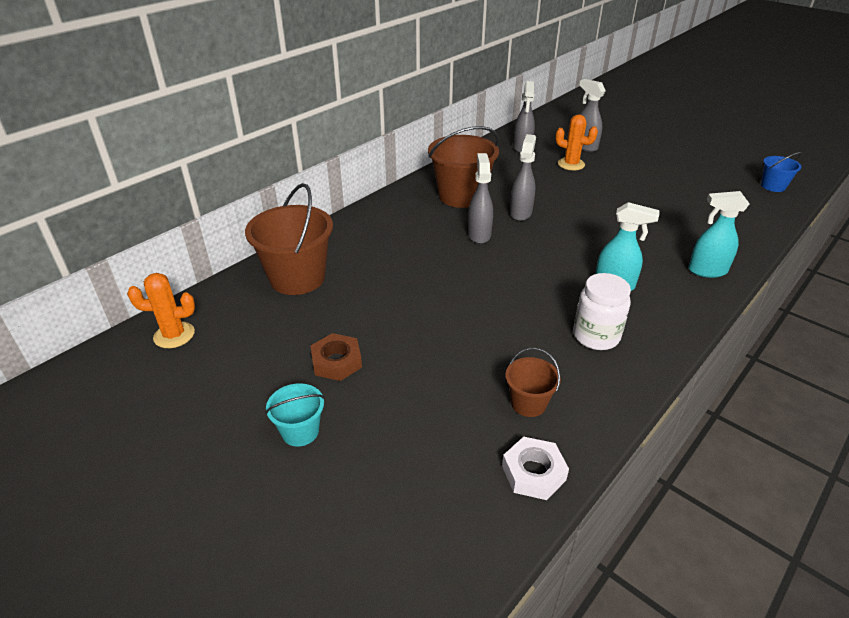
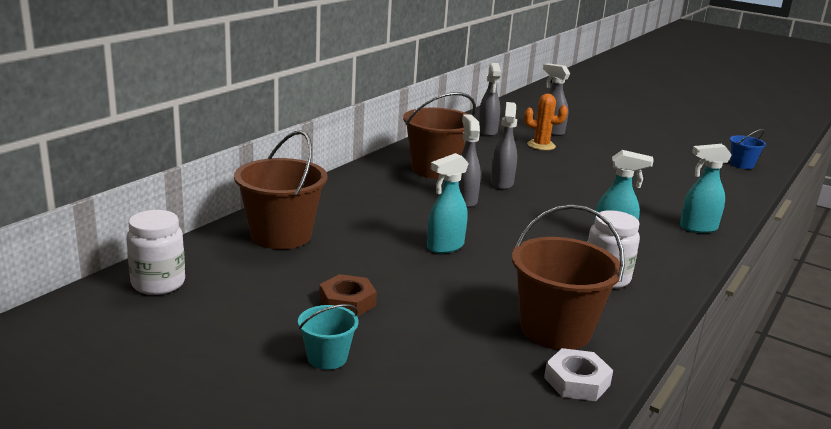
camera: 10 degrees left, 15 degrees down
orange cactus [127,273,195,348] -> white jar [127,210,185,295]
brown bucket [505,348,561,417] -> brown bucket [512,204,625,350], size x1.95
none -> turquoise spray bottle [427,153,469,254]

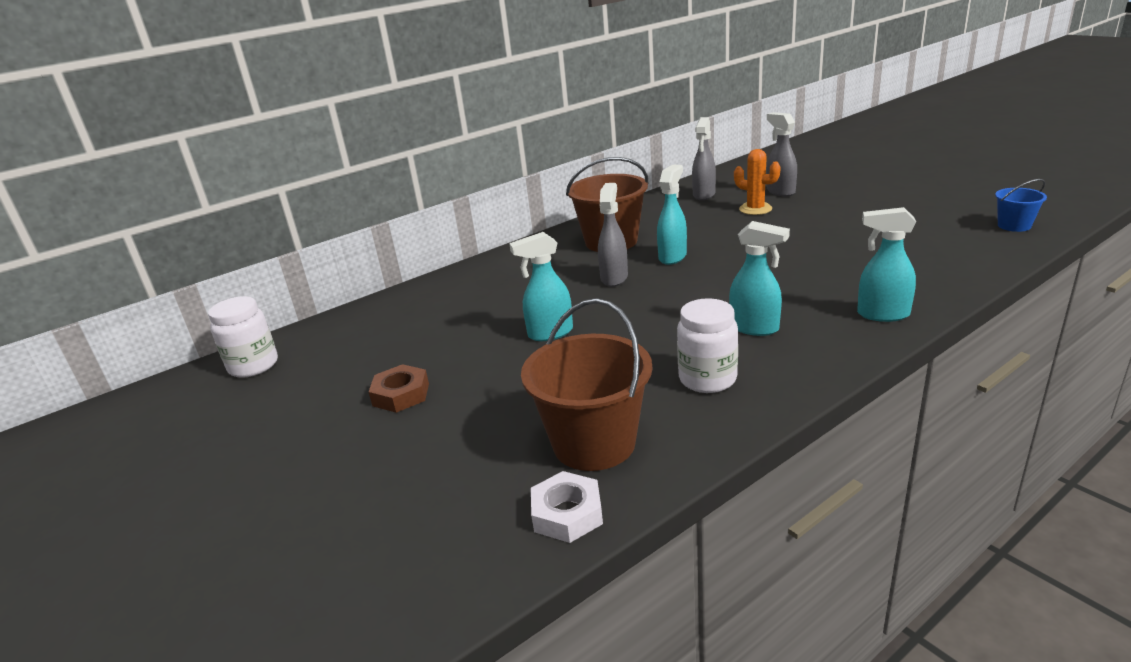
camera: 25 degrees right, 5 degrees up
brown bucket [234,130,328,249] -> none
turquoise bucket [298,304,359,370] -> none
grey spray bottle [491,102,517,190] -> turquoise spray bottle [657,164,687,265]

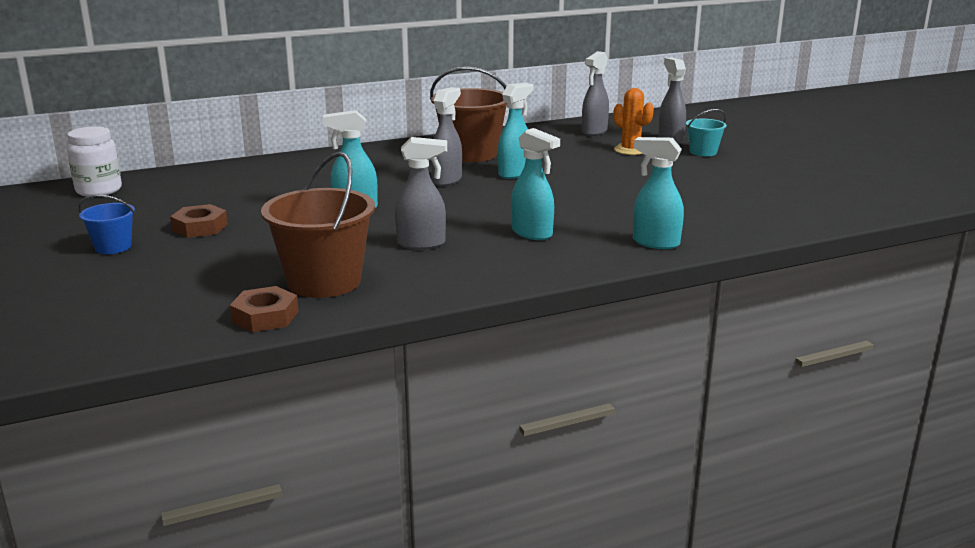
camera: 10 degrees right, 5 degrees down
white nut [531,471,603,543] -> brown nut [230,286,299,332]
white jar [677,298,738,393] -> none
blue bucket [995,179,1047,232] -> blue bucket moved to [78,195,135,254]
none -> grey spray bottle [395,137,447,250]
none -> turquoise bucket [686,109,727,156]

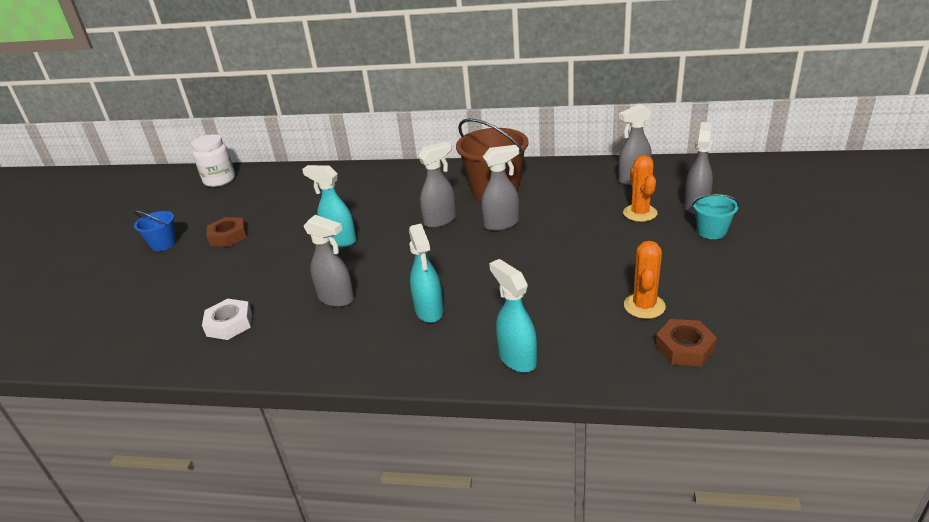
camera: 35 degrees right, 10 degrees up
brown nut [230,286,299,332] -> brown nut moved to [655,319,717,367]
brown bucket [261,152,375,298] -> white nut [202,299,252,340]
turquoise spray bottle [498,83,534,179] -> grey spray bottle [481,145,519,231]
none -> orange cactus [624,241,666,319]

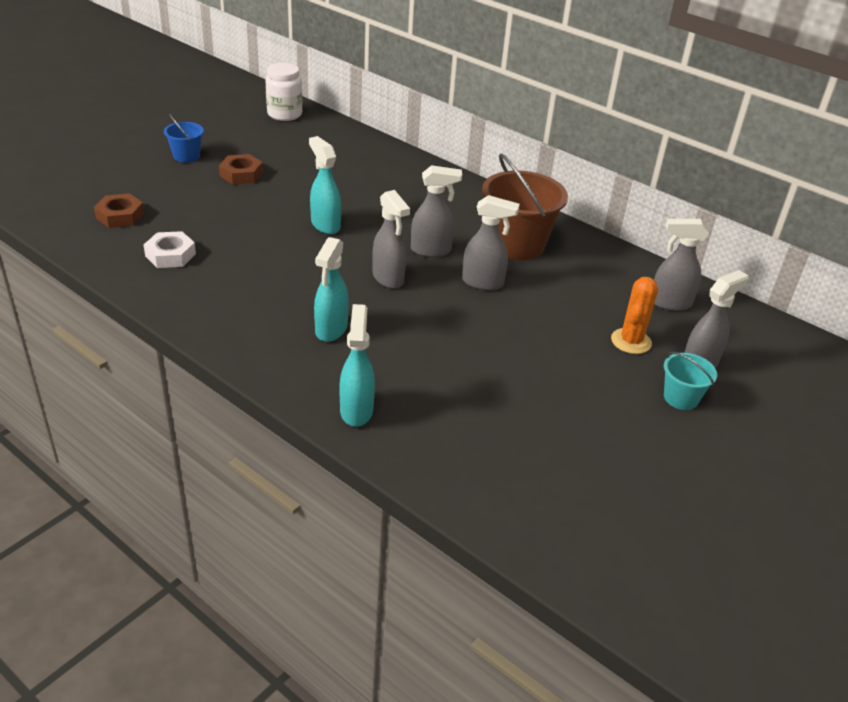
camera: 25 degrees right, 5 degrees up
grey spray bottle [304,215,355,307] -> grey spray bottle moved to [372,190,410,289]
orange cactus [624,241,666,319] -> none
brown nut [655,319,717,367] -> brown nut moved to [94,193,145,228]

